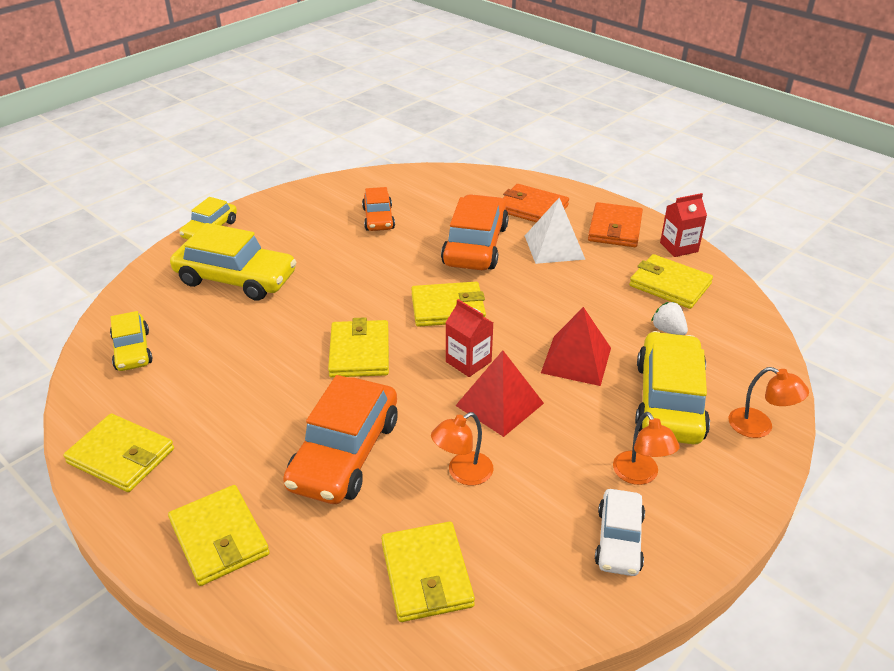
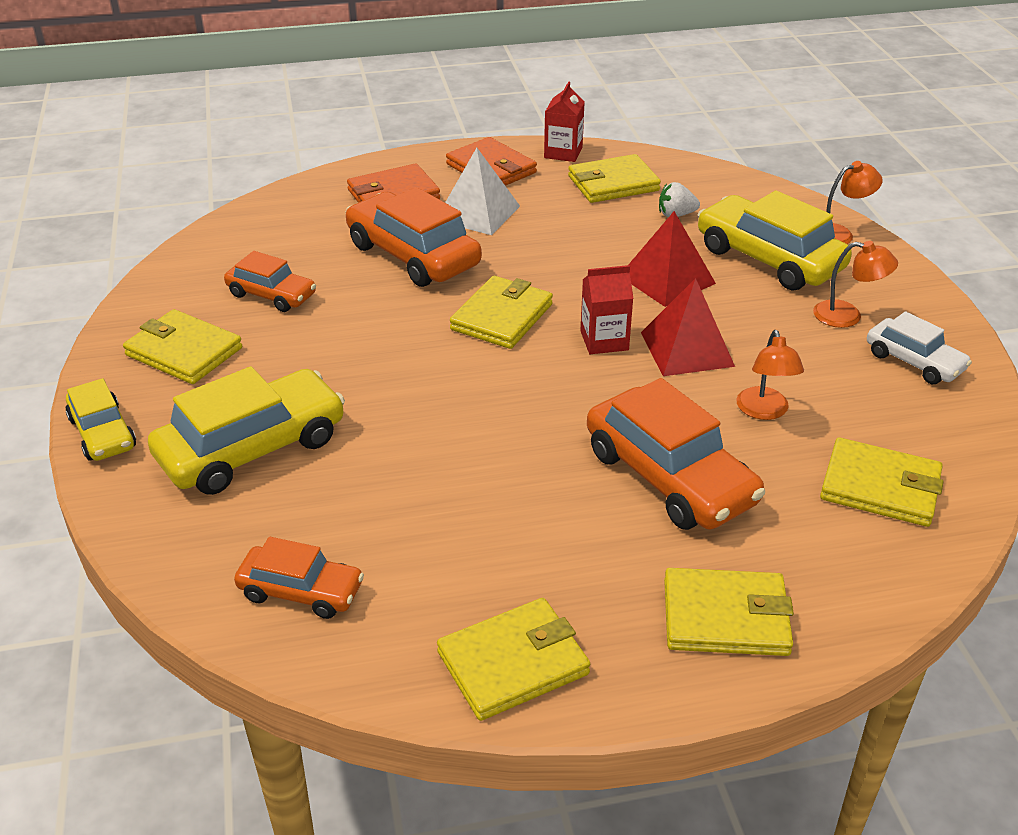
camera: 55 degrees left, 0 degrees up
yellow car [110,311,153,371] -> orange car [234,537,364,619]
yellow wallet [328,317,389,378] -> yellow wallet moved to [123,309,242,384]

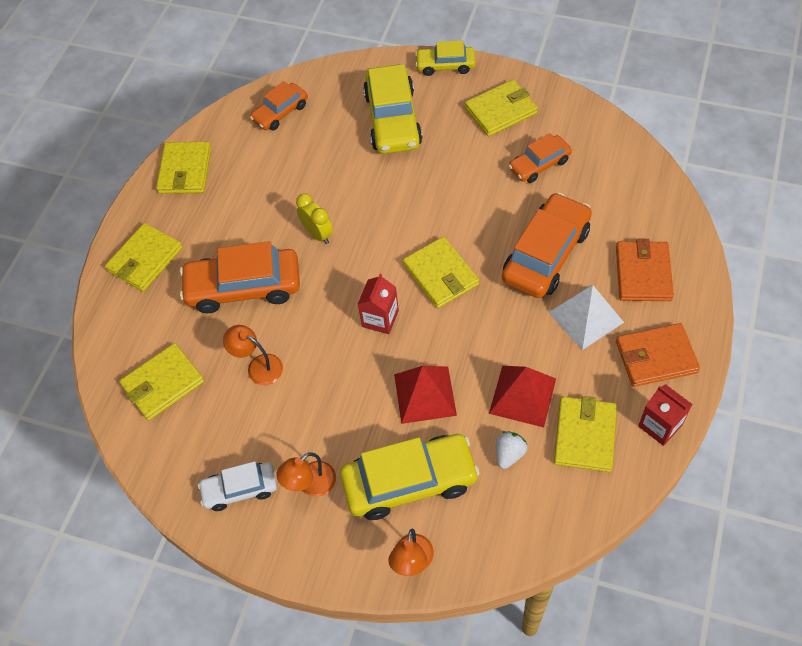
camera: 125 degrees right, 20 degrees up
orange car [346,187,482,287] -> orange car turned 45 degrees counterclockwise [502,192,592,298]
red pyramid [641,278,735,376] -> red pyramid moved to [489,366,556,427]
none -> yellow clock [296,193,333,244]

